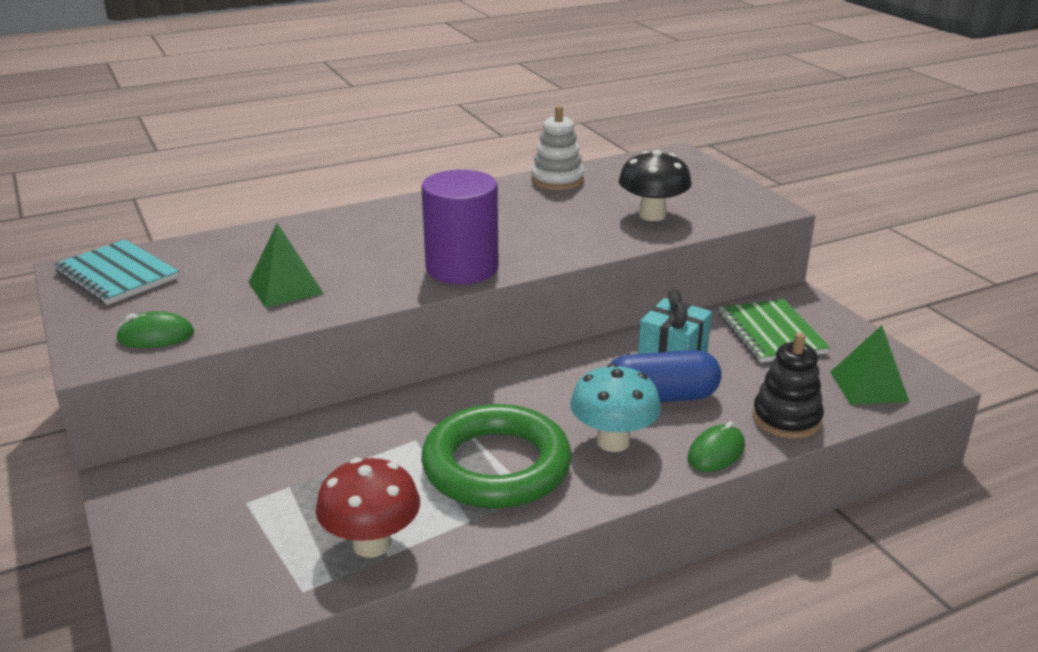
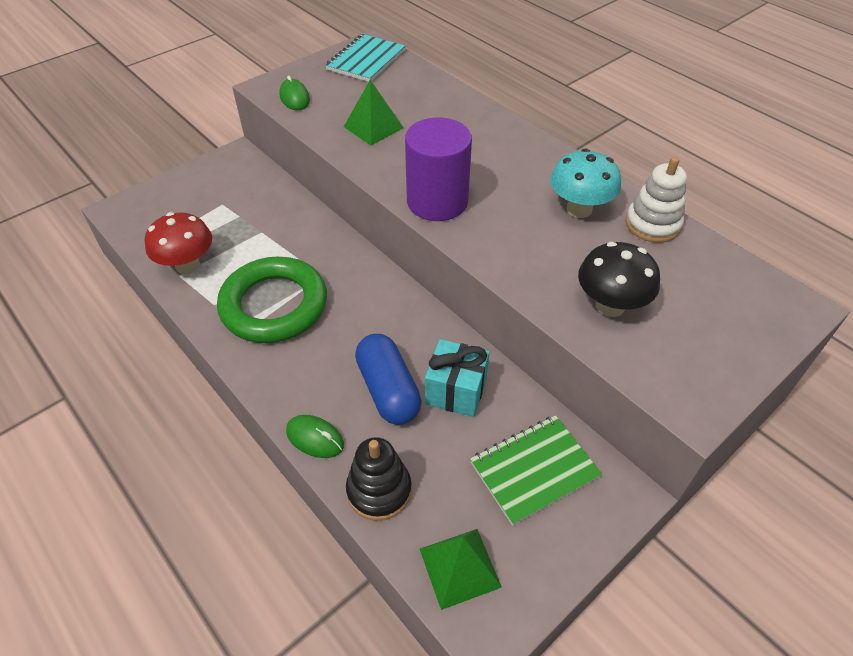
camera: 75 degrees right, 20 degrees up
turquoise mushroom [570,363,661,452] -> turquoise mushroom moved to [550,148,621,218]

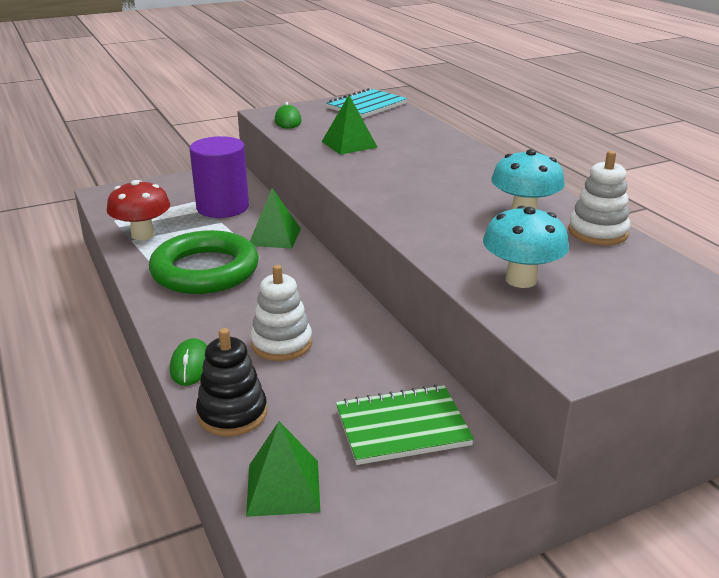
camera: 15 degrees right, 20 degrees down
green mouse [286,415,344,458] -> green mouse turned 45 degrees clockwise [170,338,207,386]
blue capsule [355,334,422,425] -> white stacking toy [250,265,312,361]
purple cylinder [405,117,472,221] -> purple cylinder moved to [190,136,249,218]
turquoise gift [425,339,490,417] -> none
black mushroom [578,242,660,317] -> turquoise mushroom [483,206,569,288]
none -> green pyramid [250,188,301,249]

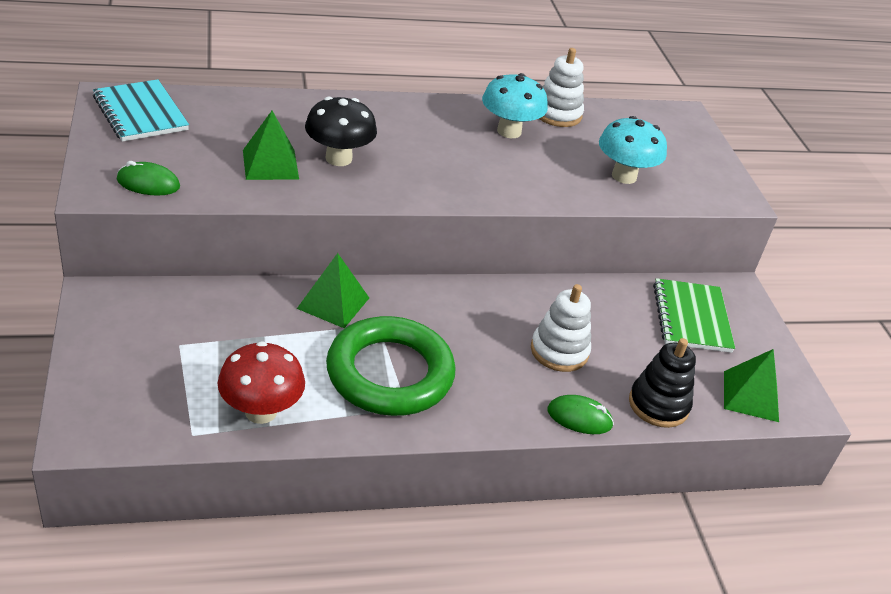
camera: 80 degrees left, 10 degrees up
purple cylinder [190,136,249,218] -> none
none -> black mushroom [305,97,377,166]

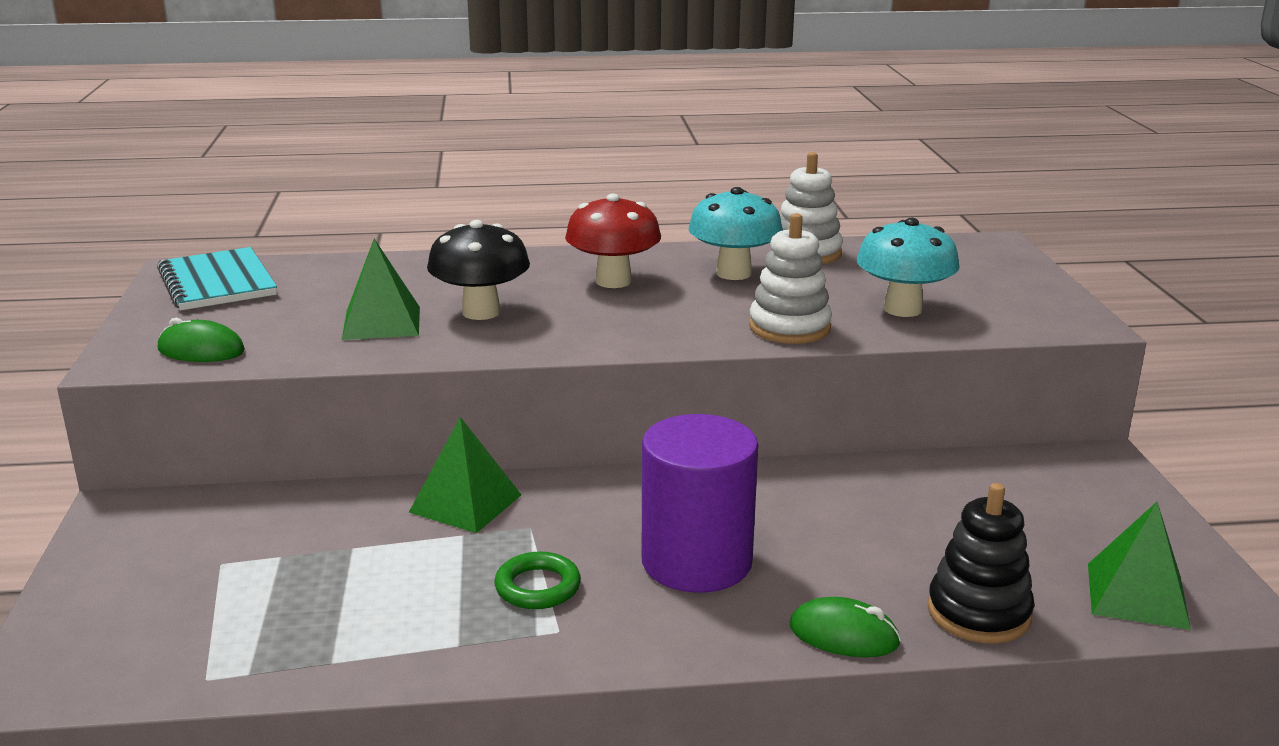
camera: 10 degrees right, 15 degrees down
red mushroom [218,341,305,424] -> red mushroom moved to [565,193,661,288]
green ring [326,316,455,416] -> green ring [495,551,581,609], size x0.42
white stacking toy [531,284,591,372] -> white stacking toy moved to [749,213,832,344]
green notebook [653,278,735,353] -> none
none -> purple cylinder [642,414,758,593]

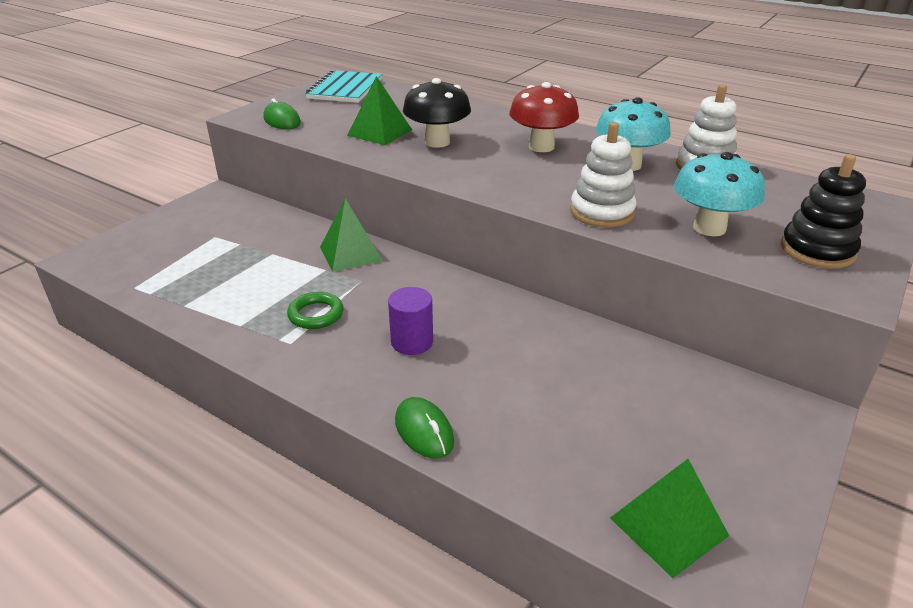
camera: 40 degrees right, 10 degrees up
purple cylinder [642,414,758,593] -> purple cylinder [388,287,433,355], size x0.54
black stacking toy [927,483,1034,643] -> black stacking toy moved to [781,154,866,269]

